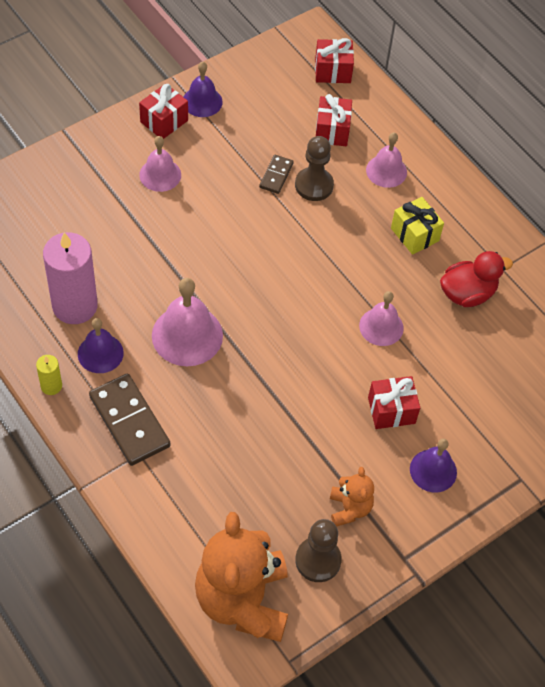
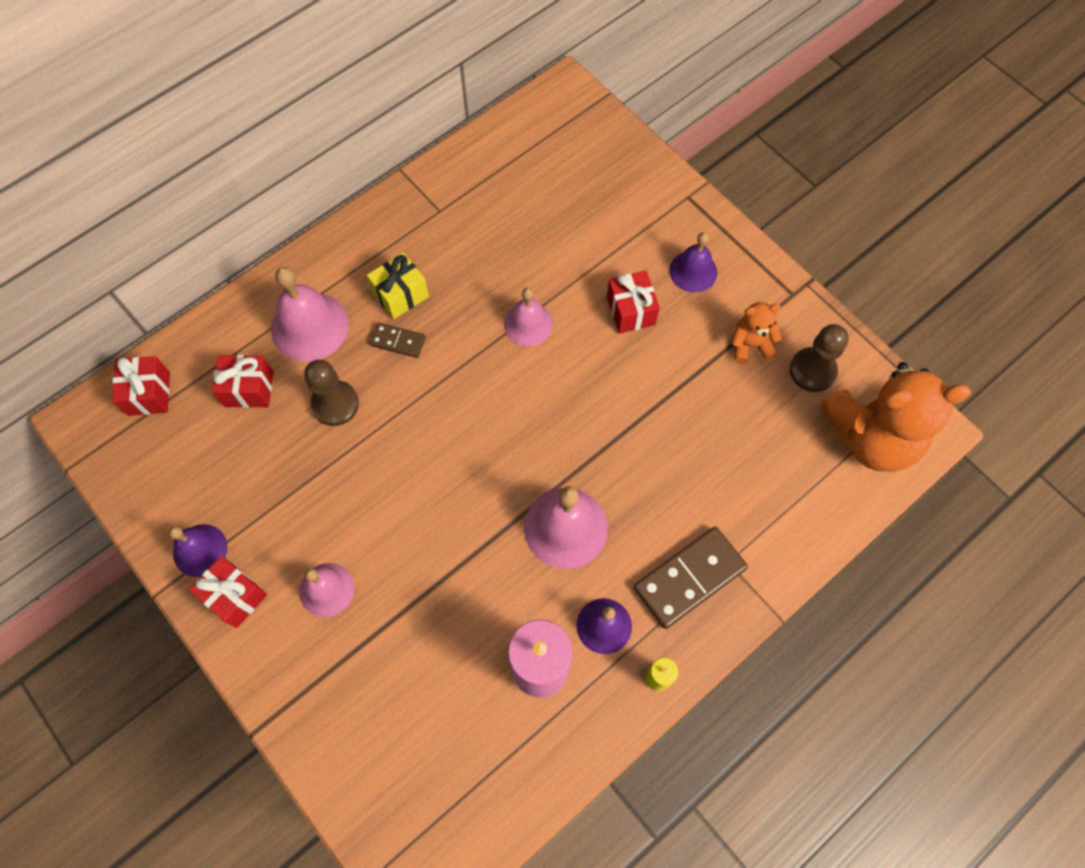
camera: 90 degrees left, 10 degrees up
brown domino [259,155,294,194] -> brown domino moved to [370,323,426,358]
pink bell [366,132,407,188] -> pink bell [271,267,349,362], size x1.58
red duck [440,251,513,307] -> none

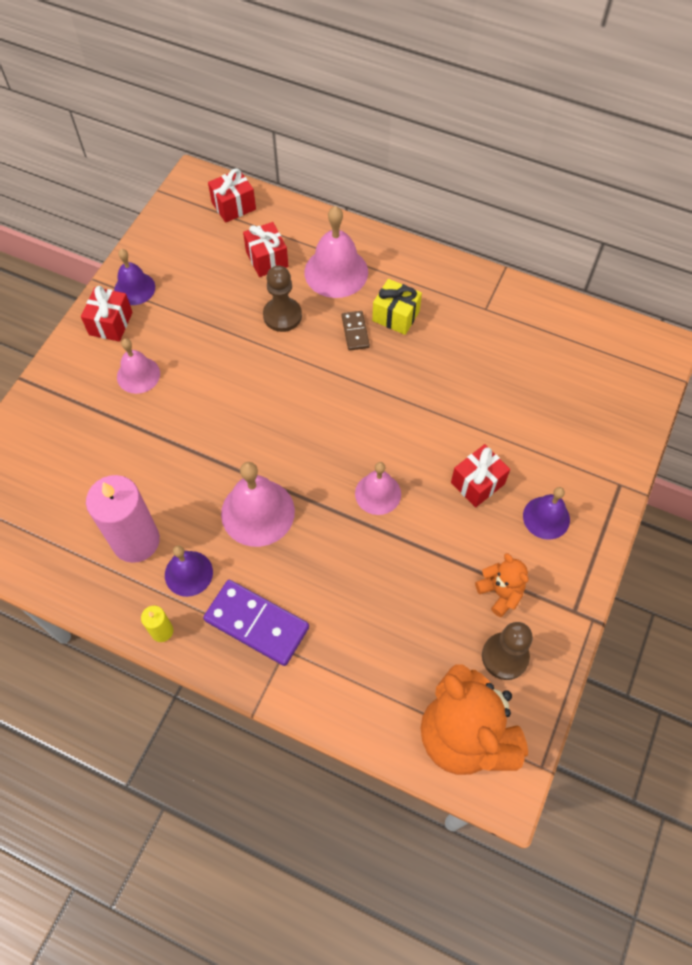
camera: 65 degrees right, 5 degrees down
pink bell [504,288,553,346] -> pink bell moved to [355,462,401,515]
brown domino [634,527,748,629] -> purple domino [203,580,309,666]

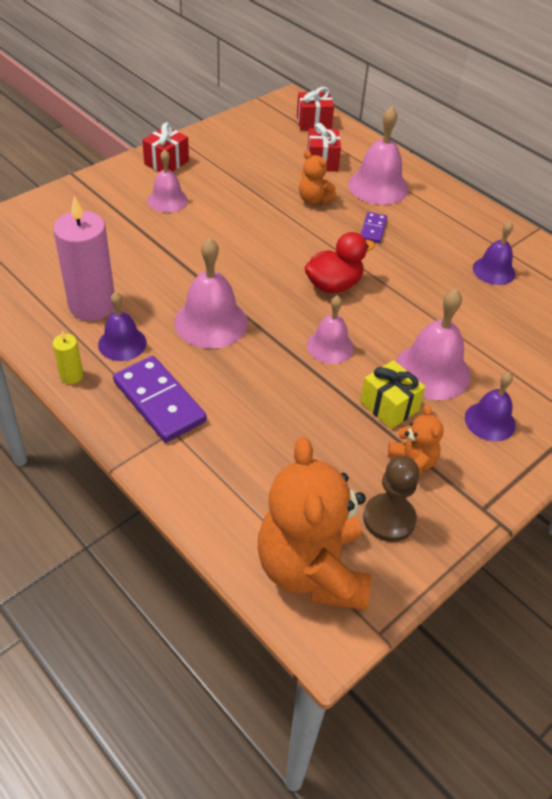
camera: 20 degrees right, 15 degrees down
purple bell [114,249,155,305] -> purple bell moved to [473,221,515,285]
brown pawn [263,266,302,332] -> orange teddy bear [299,150,337,205]
brown domino [342,311,370,351] -> purple domino [361,212,387,243]
yellow gift [372,279,422,335] -> yellow gift moved to [360,360,426,429]
red gift [451,444,510,507] -> pink bell [396,289,471,400]
none -> red duck [304,232,375,293]

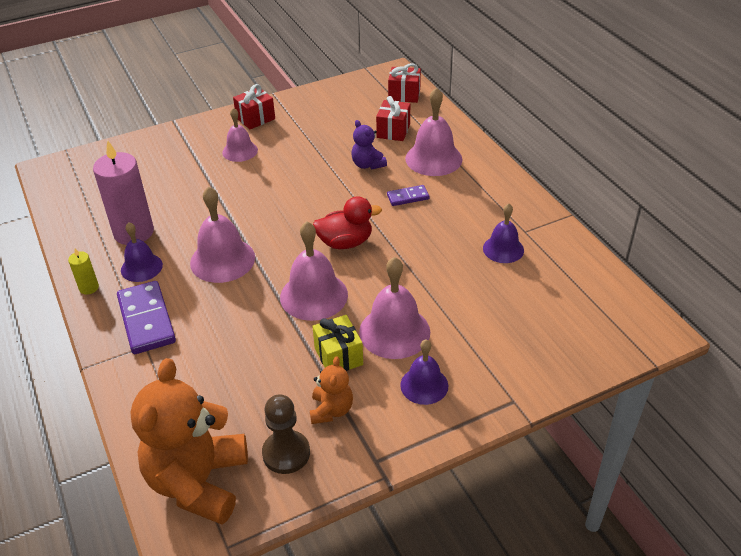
camera: 20 degrees right, 5 degrees down
orange teddy bear [299,150,337,205] -> purple teddy bear [351,120,387,170]
pink bell [307,295,354,364] -> pink bell [280,221,348,321], size x1.58
purple domino [361,212,387,243] -> purple domino turned 45 degrees clockwise [387,185,430,206]

